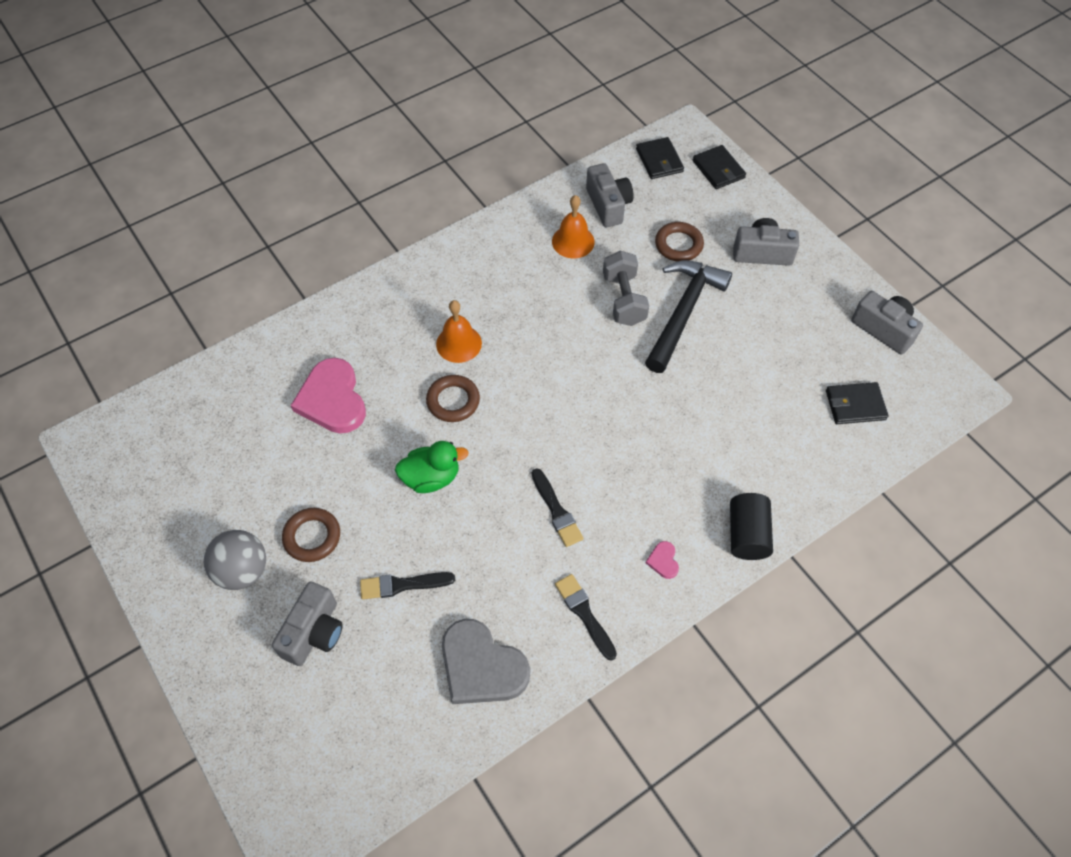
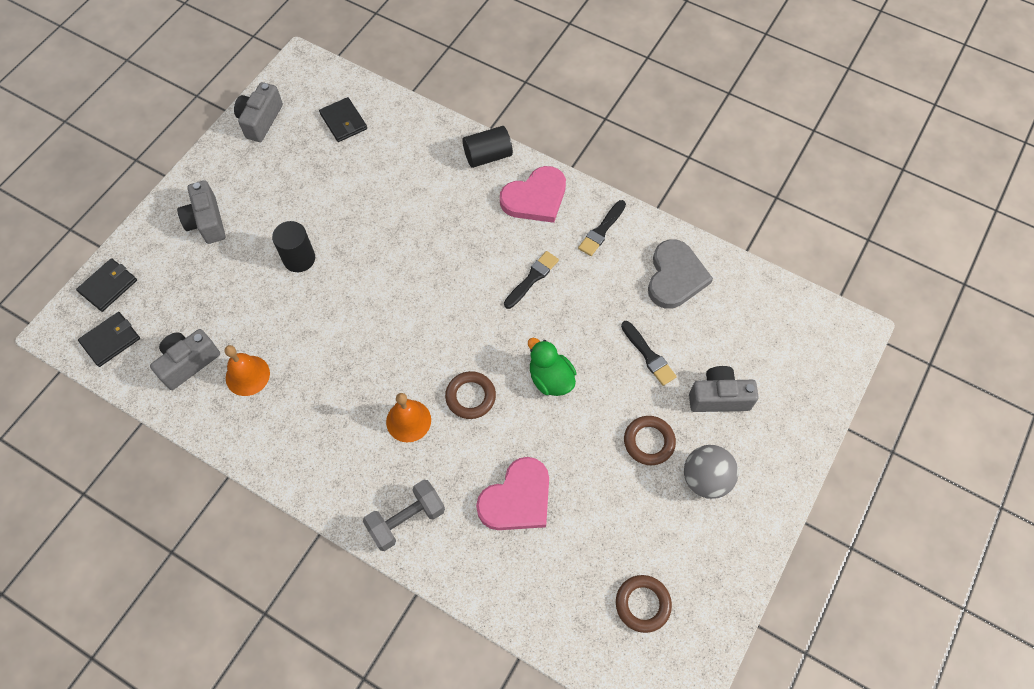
camera: 115 degrees left, 5 degrees up
grey dumbbell [603,251,649,326] -> grey dumbbell moved to [363,480,445,551]
black hammer [645,260,732,373] -> black cylinder [272,221,315,272]
pink heart [646,541,679,579] -> pink heart [500,166,566,223], size x2.40
brown ring [655,222,704,262] -> brown ring moved to [616,575,672,633]

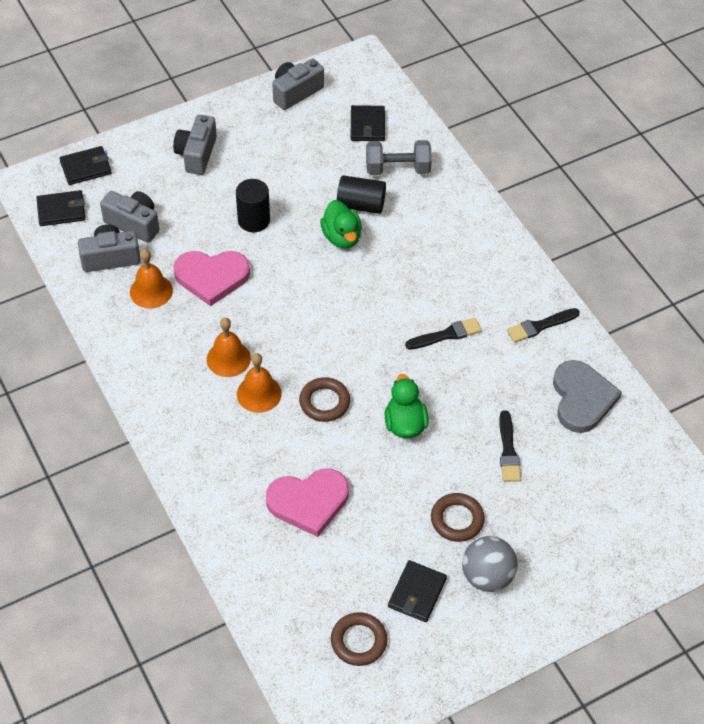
camera: 30 degrees right, 10 degrees down
grey dumbbell [363,480,445,551] -> grey dumbbell moved to [366,140,432,175]
black cylinder [463,126,513,168] -> black cylinder moved to [337,175,386,214]
pink heart [500,166,566,223] -> pink heart moved to [173,251,250,306]
grey heart [648,239,713,309] -> grey heart turned 45 degrees counterclockwise [553,360,622,433]
grey camera [689,366,759,412] -> grey camera moved to [100,191,159,243]
none -> orange bell [207,318,251,377]
none -> green duck [320,200,362,249]
none -> black wallet [388,560,447,622]

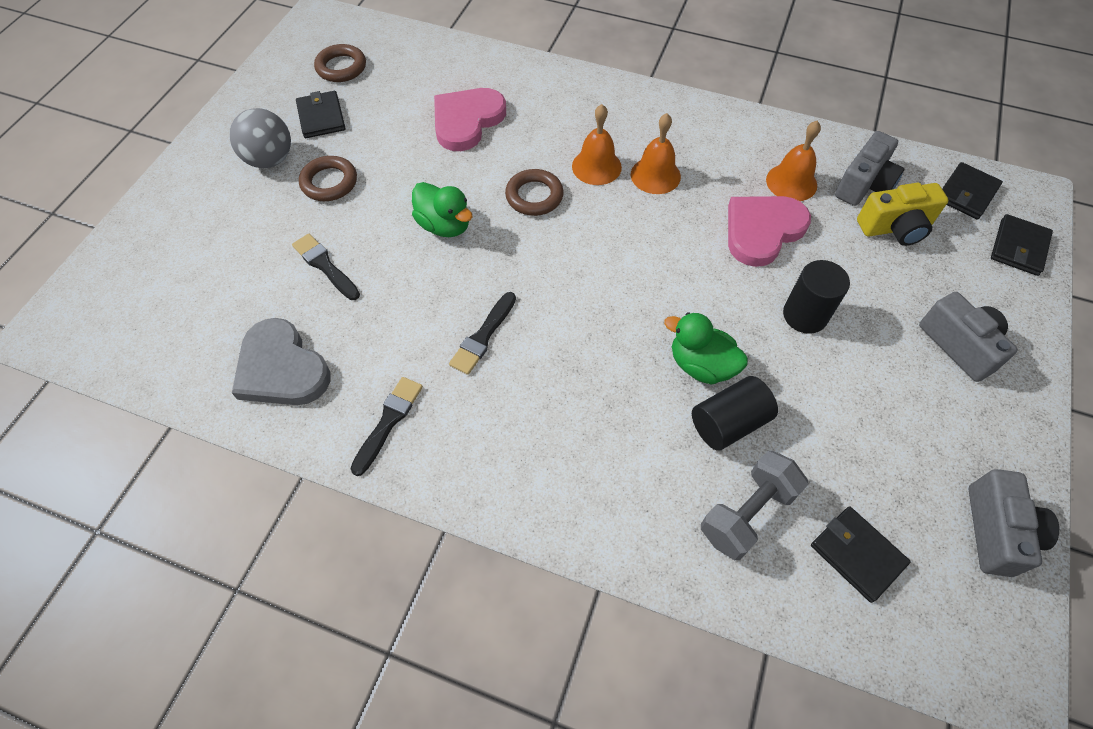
camera: 140 degrees right, 5 degrees up
grey camera [100,191,159,243] -> yellow camera [857,183,948,246]

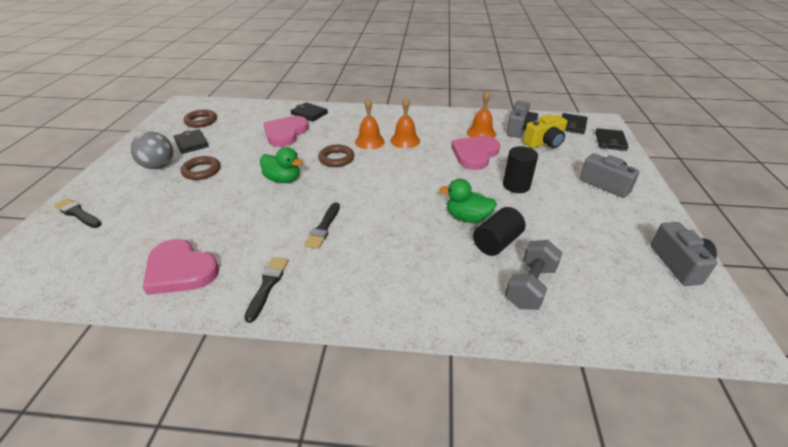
camera: 15 degrees left, 20 degrees down
grey heart [232,318,331,405] -> pink heart [143,239,219,295]
black brush [292,234,360,300] -> black brush moved to [54,198,102,228]
black wallet [811,506,911,603] -> black wallet moved to [290,102,328,122]

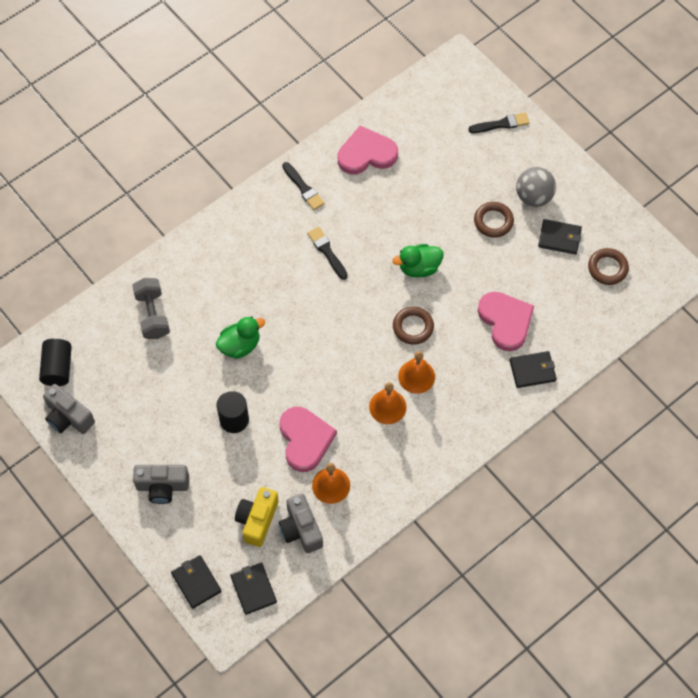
camera: 135 degrees right, 25 degrees up
black cylinder [473,207,526,256] -> black cylinder moved to [39,339,72,386]

